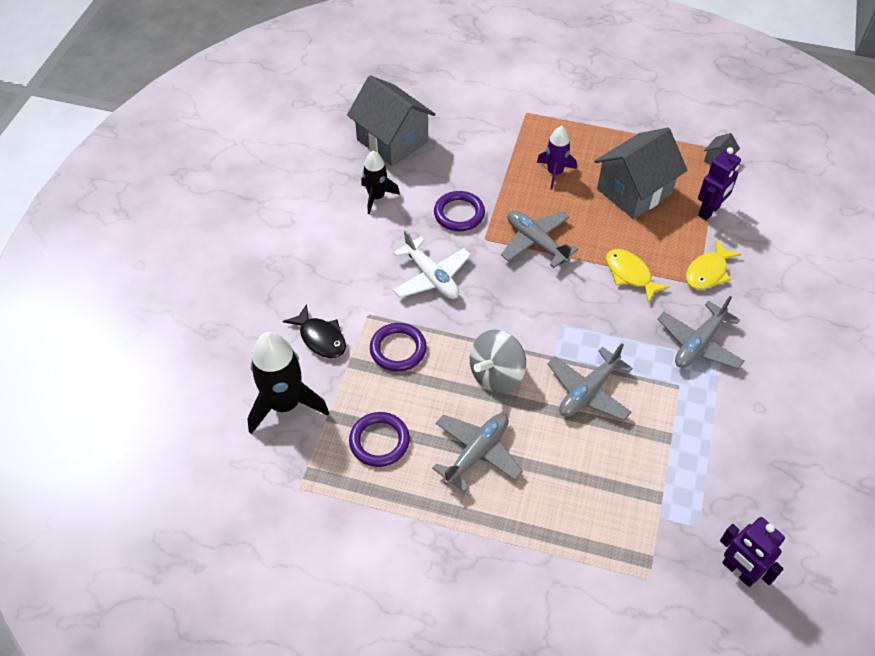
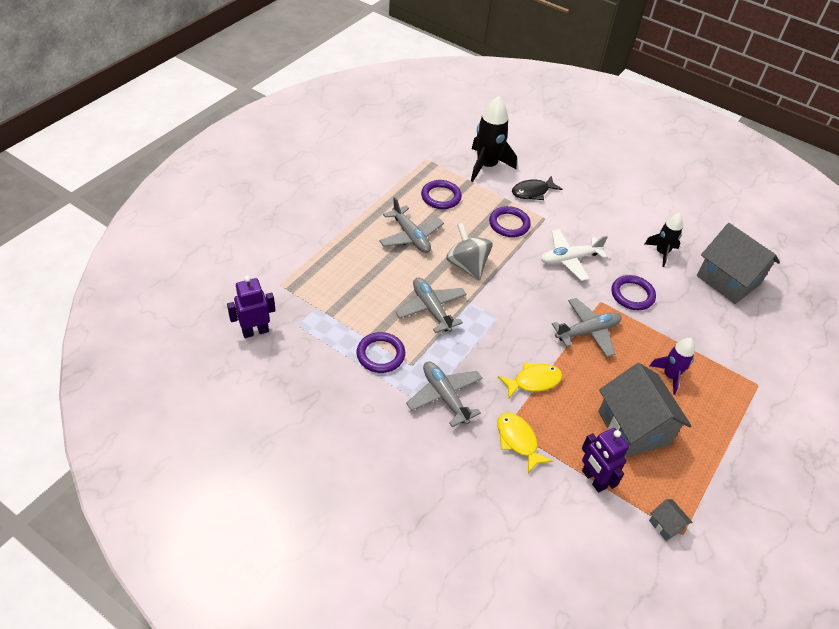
camera: 105 degrees right, 5 degrees down
grey house [347,75,435,166] -> grey house turned 75 degrees clockwise [697,223,780,304]
none -> purple ring [356,332,405,373]

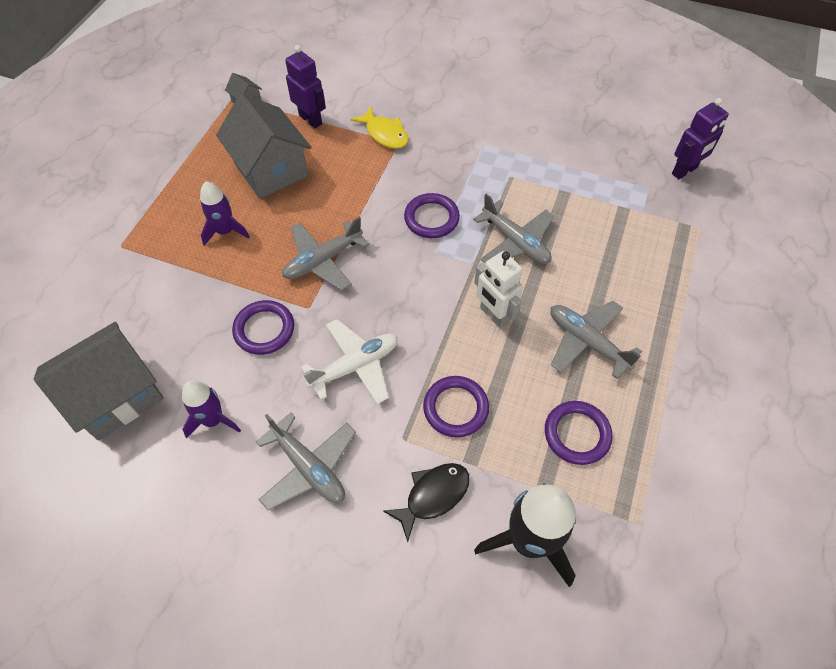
camera: 170 degrees right, 10 degrees up
purple ring [356,332,405,373] -> purple ring moved to [404,193,460,238]
grey plane [406,361,483,427] -> grey plane moved to [256,413,356,510]
grey spinning top [446,223,492,280] -> white robot [474,251,523,328]
yellow fish [498,362,563,398] -> none
black rocket [645,213,683,267] -> purple rocket [182,380,241,438]
grey house [697,223,780,304] -> grey house turned 75 degrees counterclockwise [34,322,164,440]

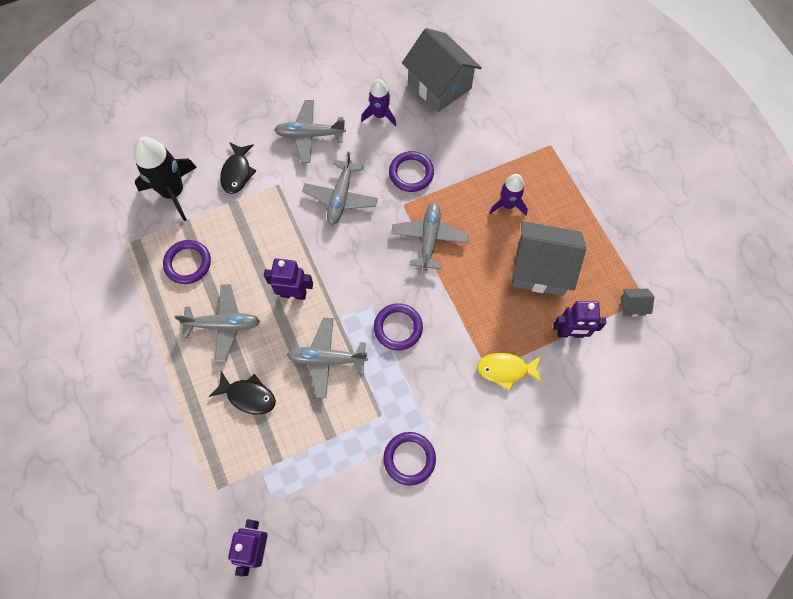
camera: 135 degrees right, 10 degrees up
grey house [34,322,164,440] -> grey house turned 45 degrees counterclockwise [402,28,482,112]
white plane [301,319,398,404] -> grey plane [302,152,378,225]
purple ring [423,376,489,438] -> purple ring moved to [383,432,436,486]
white robot [474,251,523,328] -> purple robot [264,258,313,300]
none -> black fish [209,371,276,415]

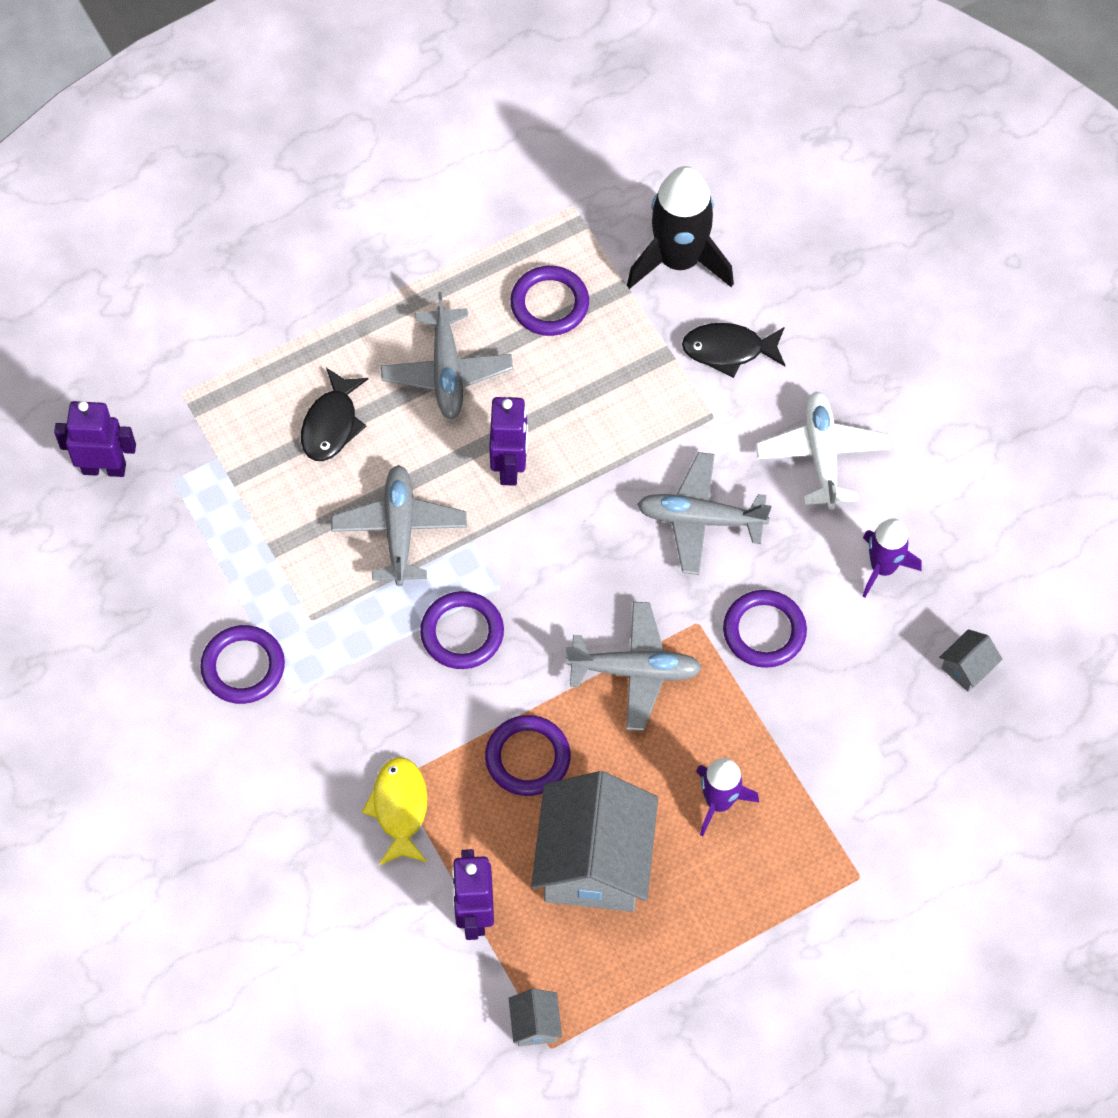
camera: 85 degrees right, 5 degrees down
grey plane [274,100,346,163] -> white plane [756,392,891,509]
grey house [402,28,482,112] -> grey house [939,629,1003,692], size x0.42
none -> purple ring [485,715,571,796]

